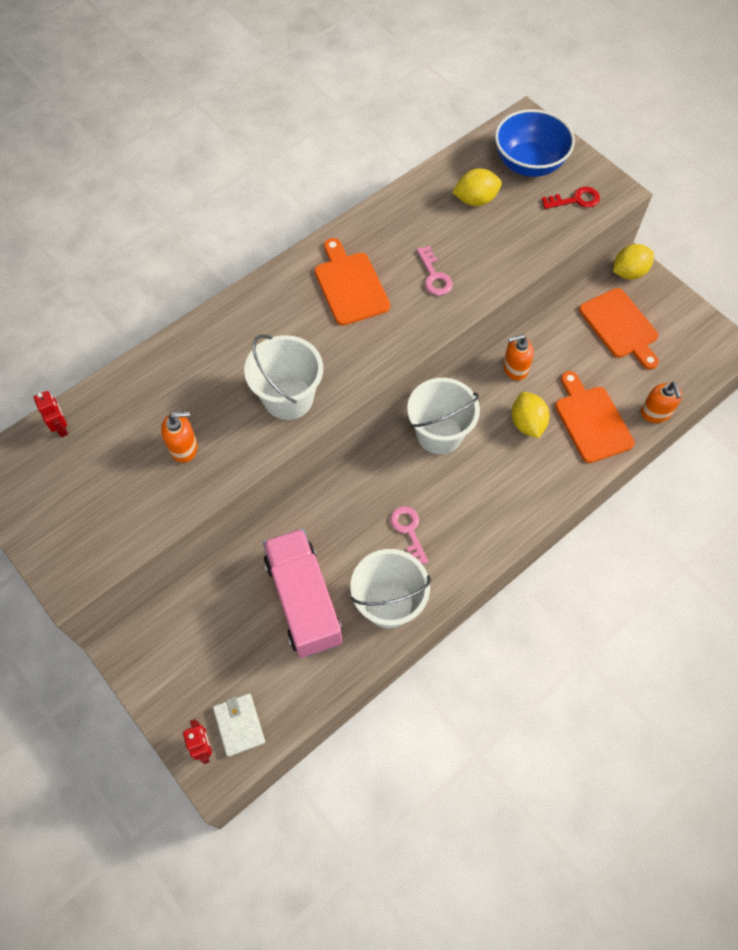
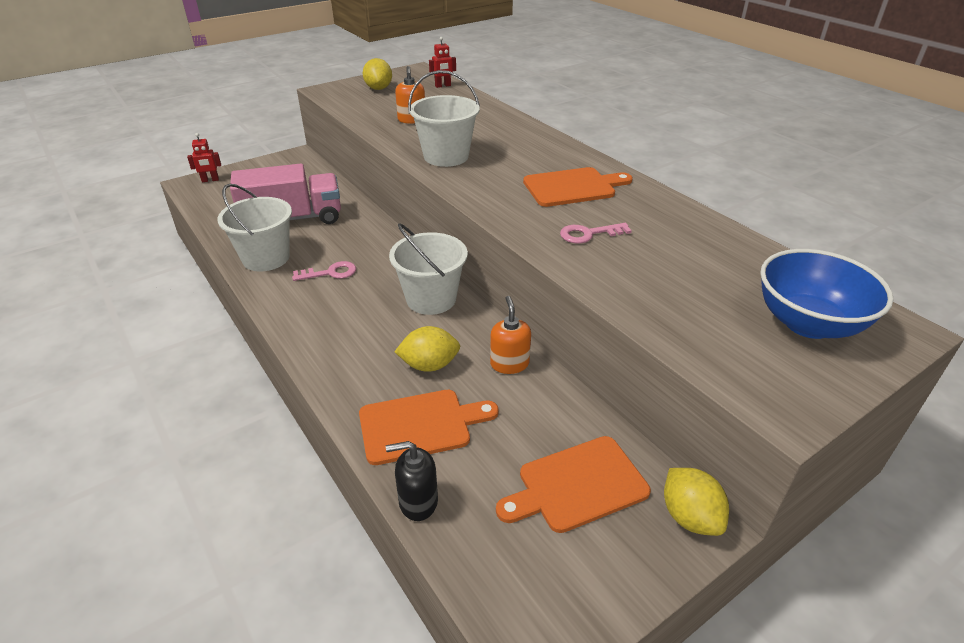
camera: 95 degrees right, 25 degrees down
white wallet [213,693,265,757] -> none
yellow lemon [452,168,502,206] -> yellow lemon moved to [363,58,392,90]
red key [542,187,600,209] -> none
orange soap dispenser [641,382,682,423] -> black soap dispenser [386,441,438,521]

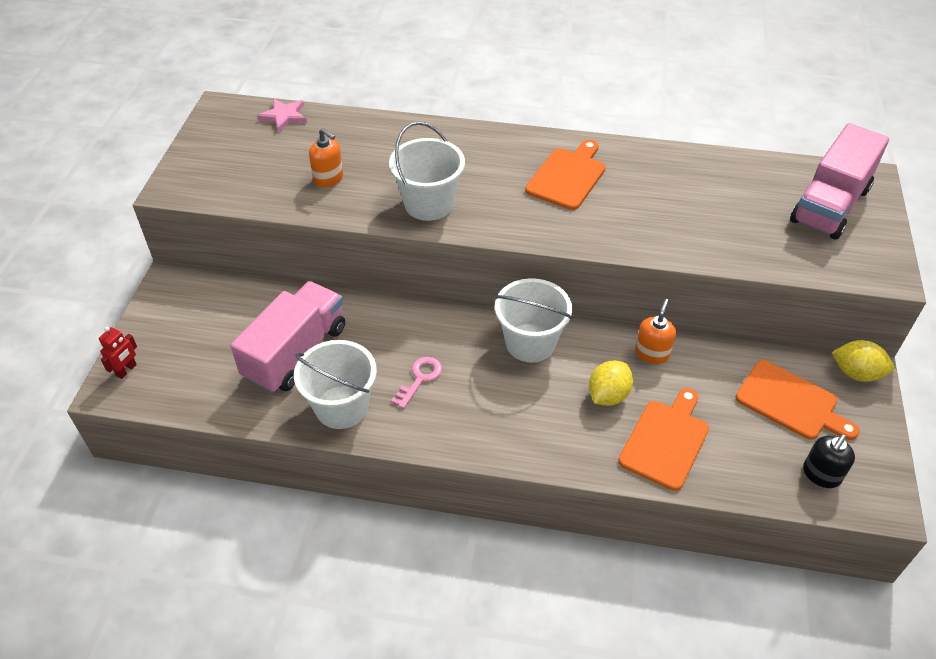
camera: 45 degrees left, 10 degrees up
yellow lemon [363,58,392,90] -> none
black soap dispenser [386,441,438,521] -> black soap dispenser moved to [803,434,855,488]
red robot [429,37,456,88] -> pink star [257,99,307,133]
orange soap dispenser [490,296,531,374] -> orange soap dispenser turned 75 degrees clockwise [635,299,676,364]
orange cutting board [496,436,651,533] -> orange cutting board turned 75 degrees counterclockwise [735,360,860,440]
pink key [560,223,632,243] -> none
blue bowl [760,249,894,339] -> pink truck [790,123,889,240]

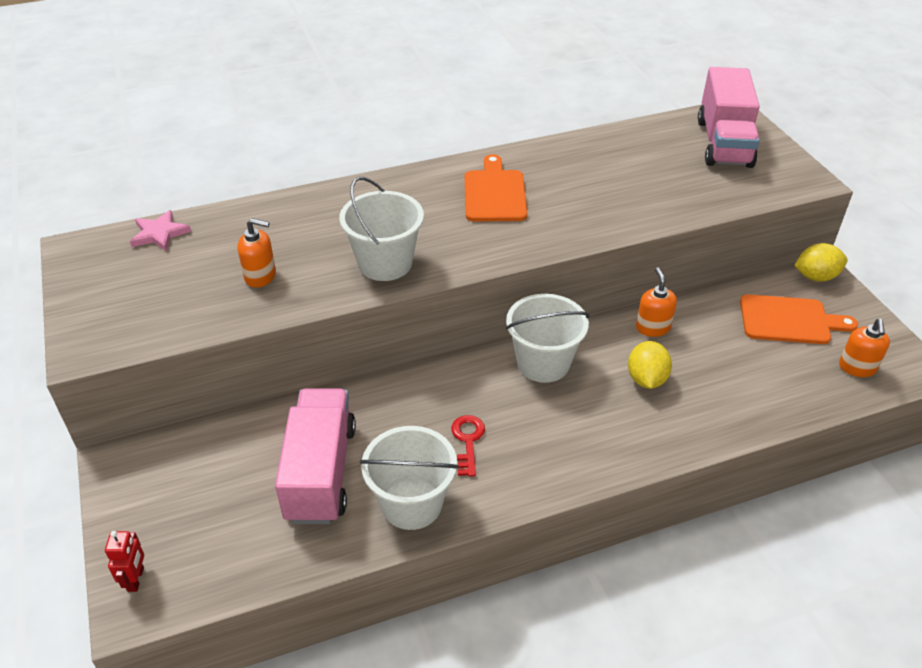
camera: 30 degrees left, 5 degrees down
pink key [391,357,442,409] -> red key [451,415,485,477]
orange cutting board [618,388,709,491] -> none
black soap dispenser [803,434,855,488] -> orange soap dispenser [839,319,890,377]

